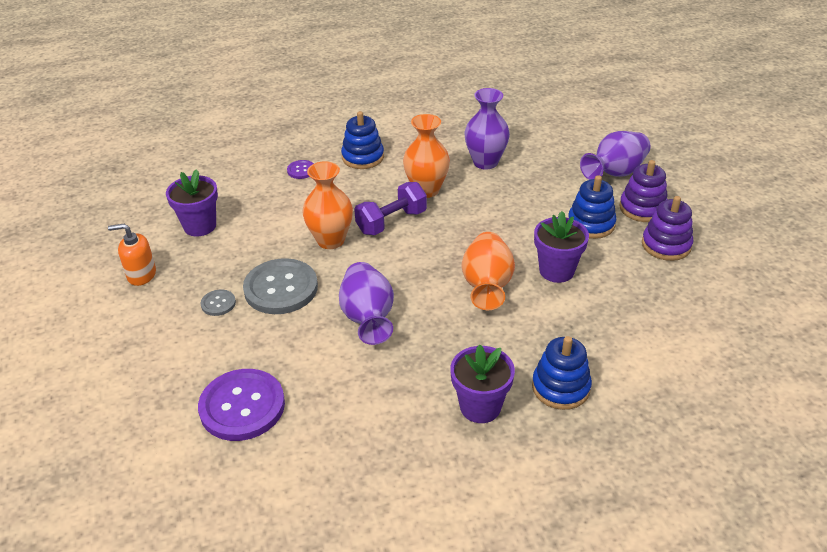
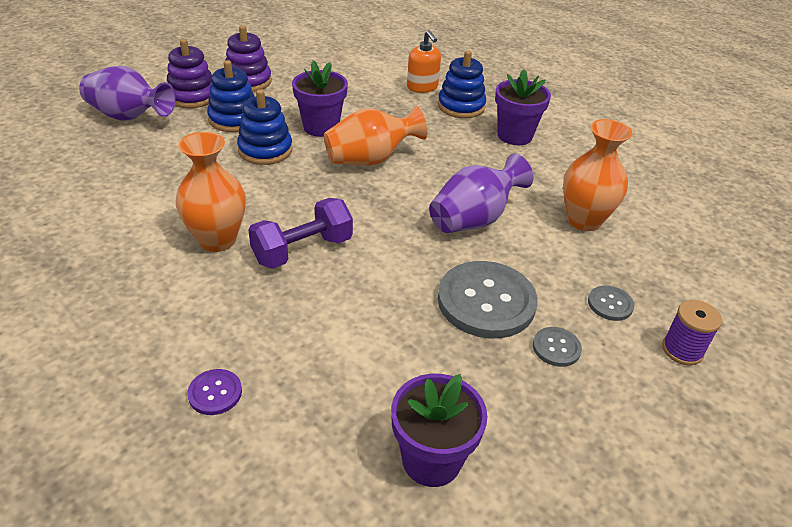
camera: 120 degrees left, 0 degrees up
orange soap dispenser [108,224,156,286] -> orange soap dispenser moved to [407,30,441,93]
purple button [198,369,285,441] -> none
orange vase [302,161,353,249] -> orange vase moved to [563,119,633,231]
blue stacking toy [341,111,384,169] -> blue stacking toy moved to [237,89,293,165]
purple dumbbell [354,182,427,235] -> purple dumbbell turned 60 degrees counterclockwise [248,198,353,269]
purple vase [464,88,510,170] -> none
none -> grey button [588,286,634,321]
none -> purple spool [662,300,722,365]

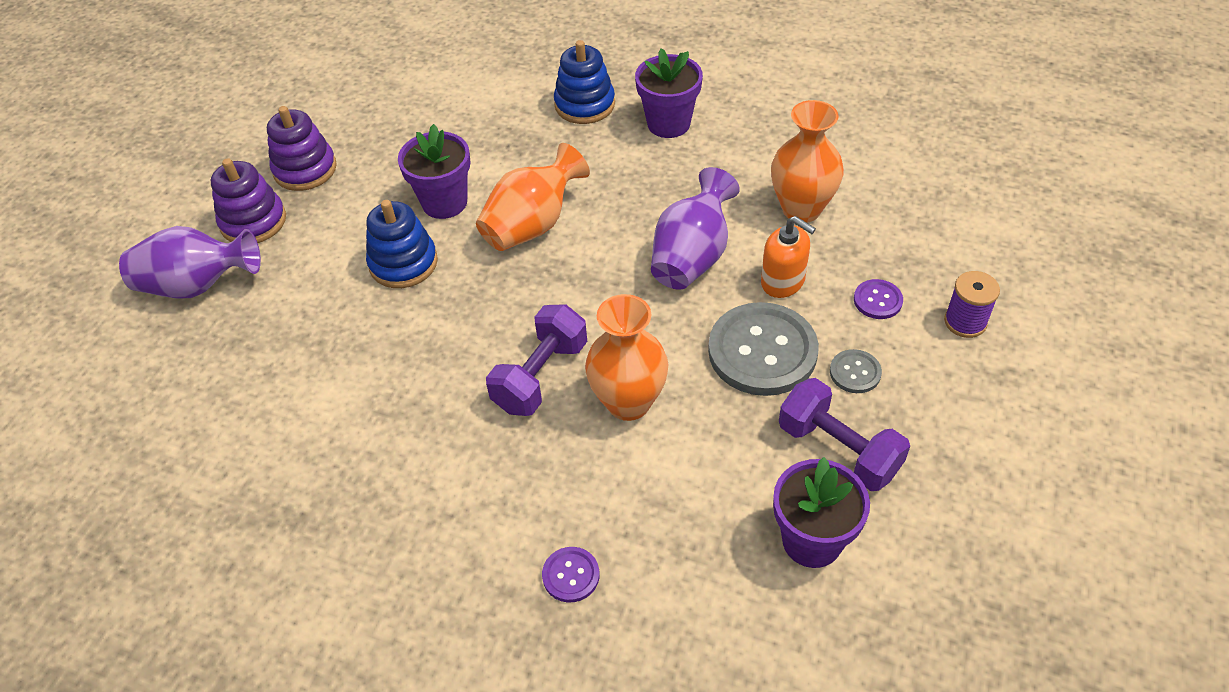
camera: 20 degrees left, 10 degrees up
orange vase [175,132,246,252] -> orange vase moved to [585,294,668,421]
blue stacking toy [207,60,255,132] -> none
orange soap dispenser [407,30,441,93] -> orange soap dispenser moved to [761,216,816,298]
grey button [588,286,634,321] -> purple button [854,279,903,319]
none -> purple dumbbell [779,378,910,491]

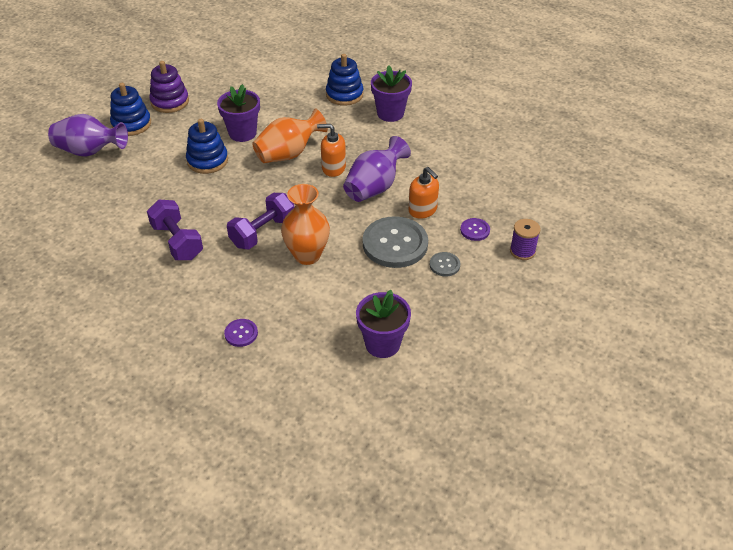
camera: 10 degrees right, 5 degrees down
purple stacking toy [211,158,286,243] -> blue stacking toy [110,83,151,136]
orange vase [771,100,844,223] -> none
purple dumbbell [779,378,910,491] -> purple dumbbell moved to [147,200,203,260]
none -> orange soap dispenser [317,124,346,177]

